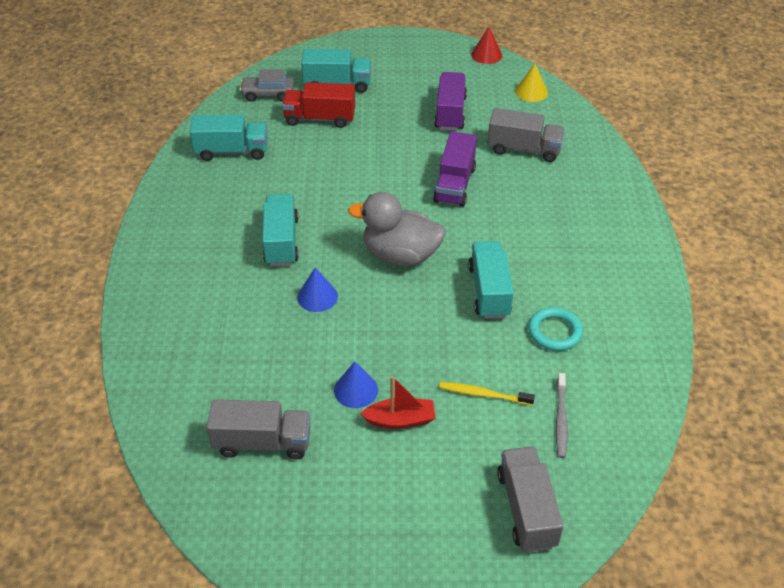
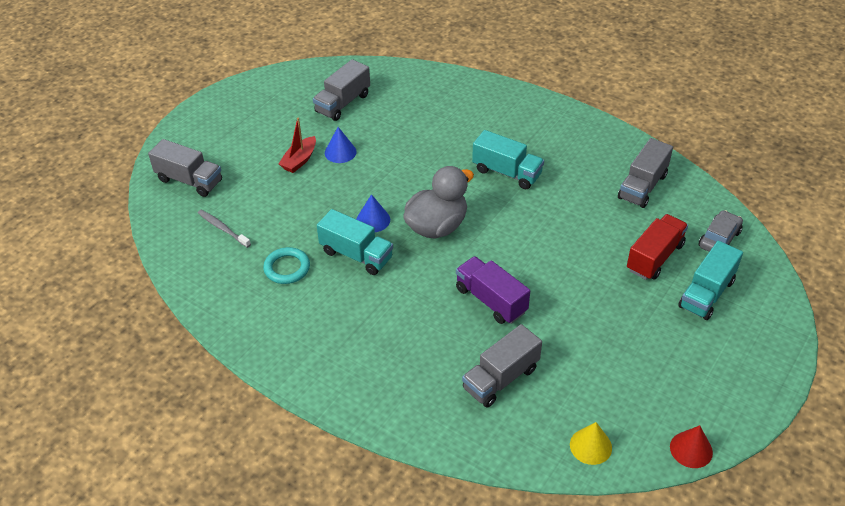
camera: 125 degrees right, 0 degrees up
turquoise truck [190,114,268,161] -> grey truck [618,138,673,208]
blue cone [297,267,338,312] -> blue cone moved to [356,194,390,232]
purple truck [434,72,467,131] -> none
yellow toothbrush [439,382,535,406] -> none

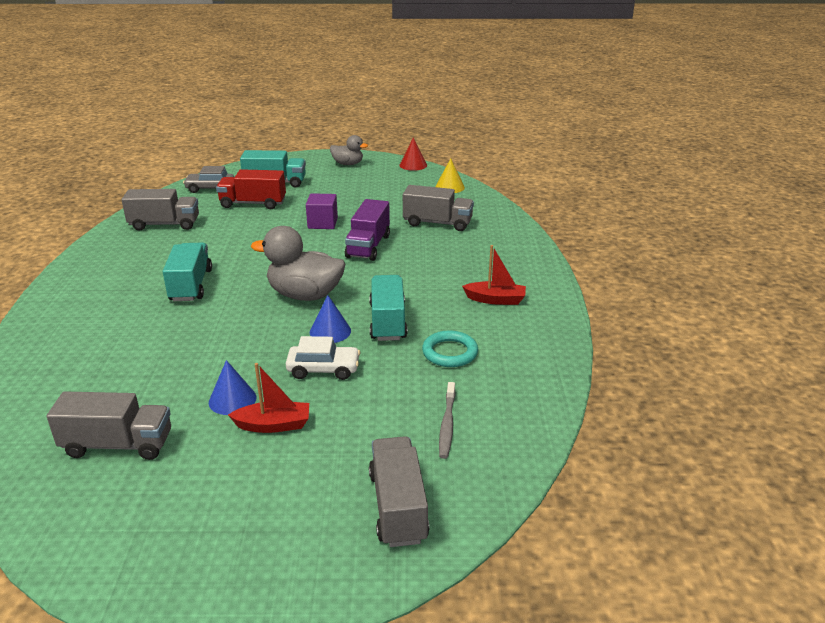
camera: 125 degrees left, 15 degrees down
none -> white car [286,336,360,380]
none -> purple cube [306,193,338,229]
none -> grey duck [330,135,368,165]
none -> red boat [462,245,526,305]

